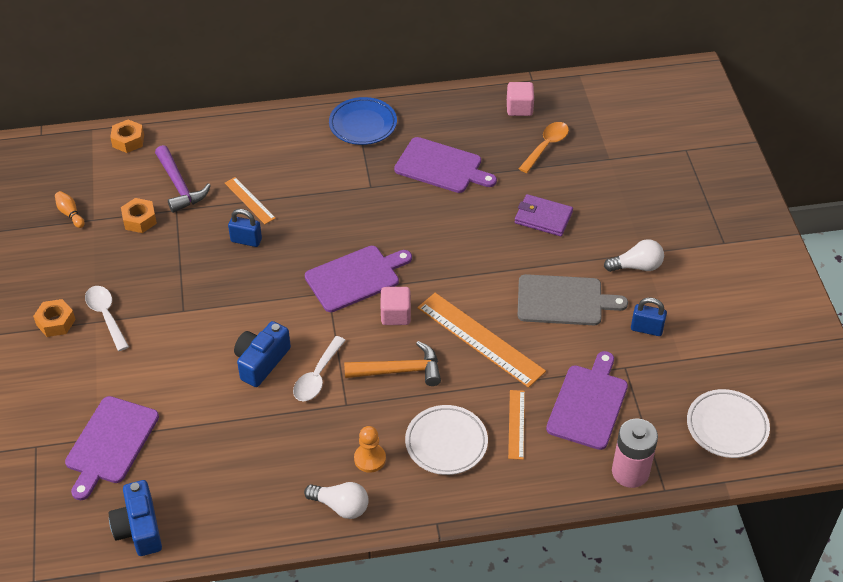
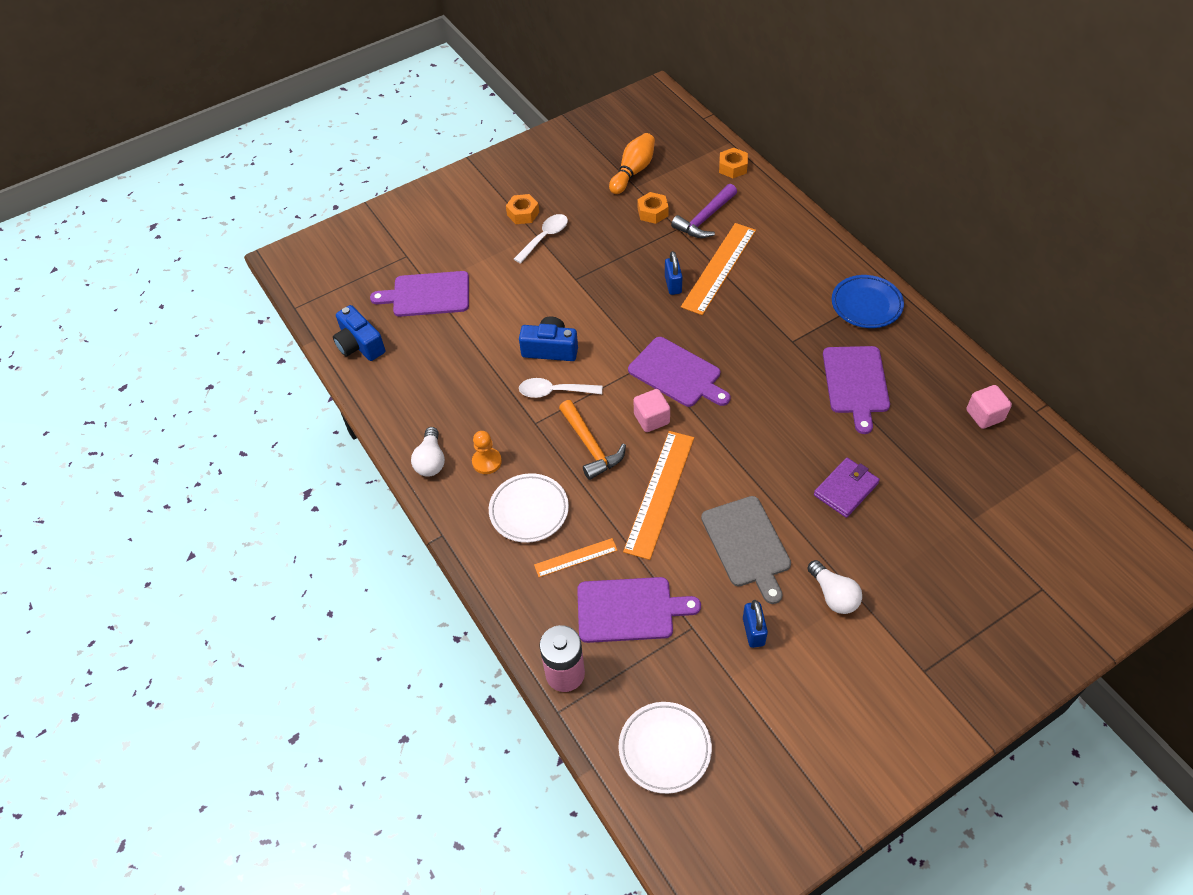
camera: 70 degrees right, 5 degrees up
orange bowling pin [55,191,85,228] -> orange bowling pin [609,133,655,194], size x1.82
blue camera [109,480,162,556] -> blue camera turned 90 degrees counterclockwise [333,305,385,361]
orange ruler [225,177,276,224] -> orange ruler [681,223,756,315], size x1.87
purple wallet [515,194,573,236] -> purple wallet turned 45 degrees clockwise [814,458,880,518]
orange spoon [519,122,569,173] -> none

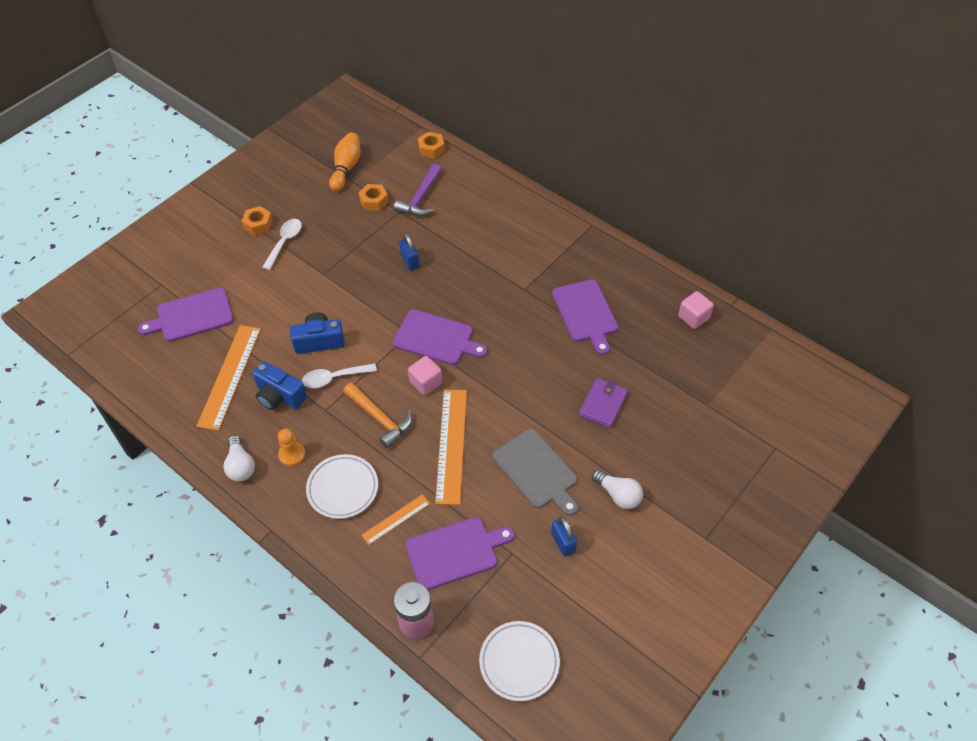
camera: 20 degrees left, 0 degrees up
blue camera [333,305,385,361] -> blue camera moved to [253,361,307,410]
orange ruler [681,223,756,315] -> orange ruler moved to [196,325,261,431]
blue plate [832,275,904,328] -> none

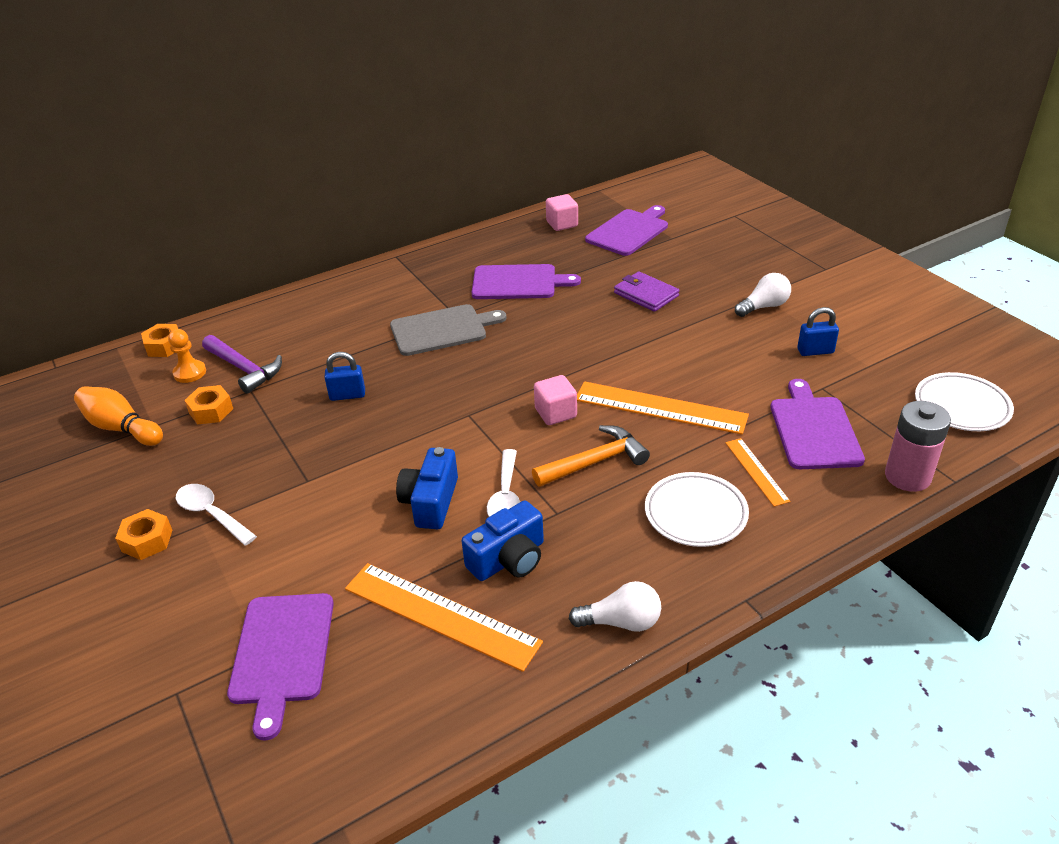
camera: 70 degrees left, 15 degrees down
orange pawn [278,429,306,466] -> orange pawn moved to [168,329,206,383]
purple cutting board [393,309,488,365] -> purple cutting board moved to [585,205,668,256]
grey cutting board [492,429,578,516] -> grey cutting board moved to [390,304,507,356]

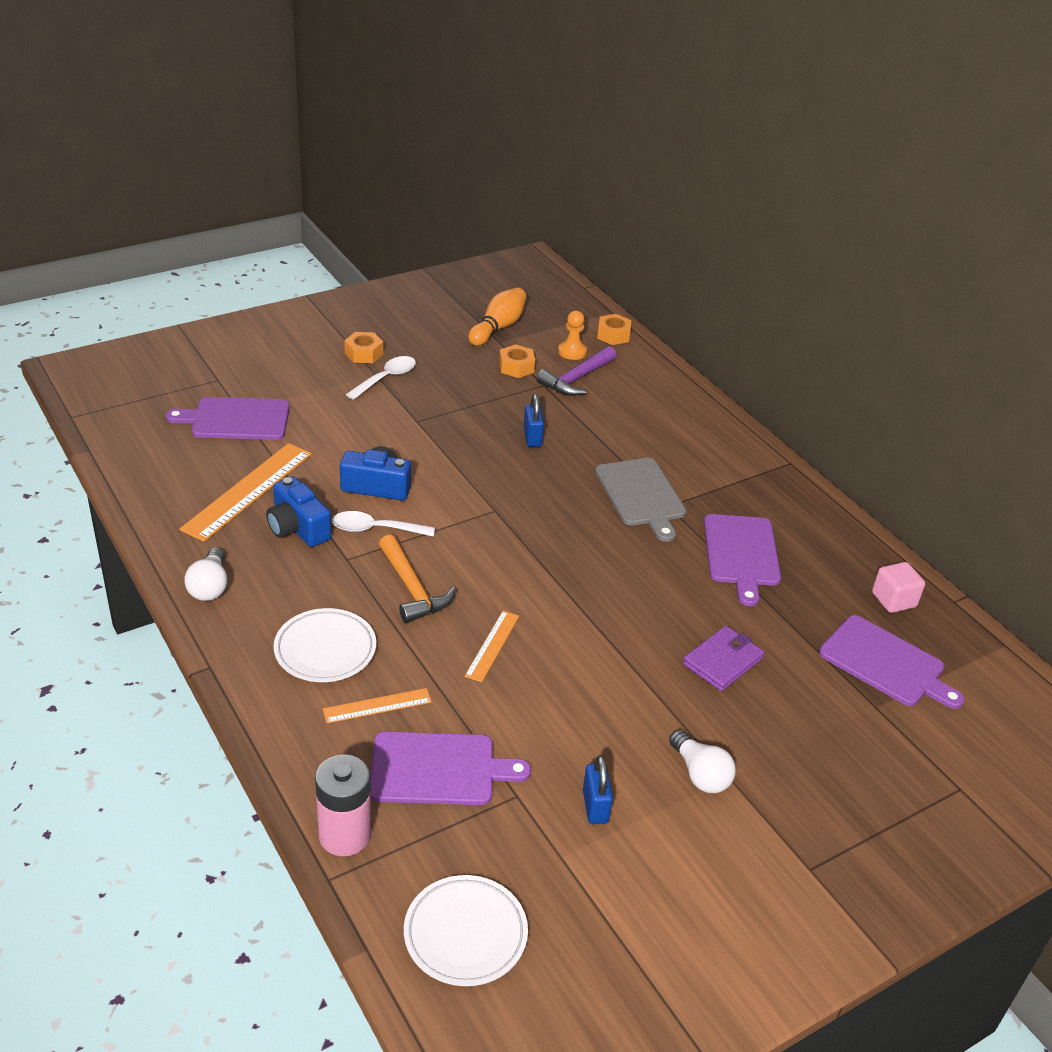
camera: 85 degrees right, 0 degrees up
pink cube [534,375,577,425] -> none
orange ruler [577,382,749,435] -> orange ruler [465,611,519,682], size x0.53

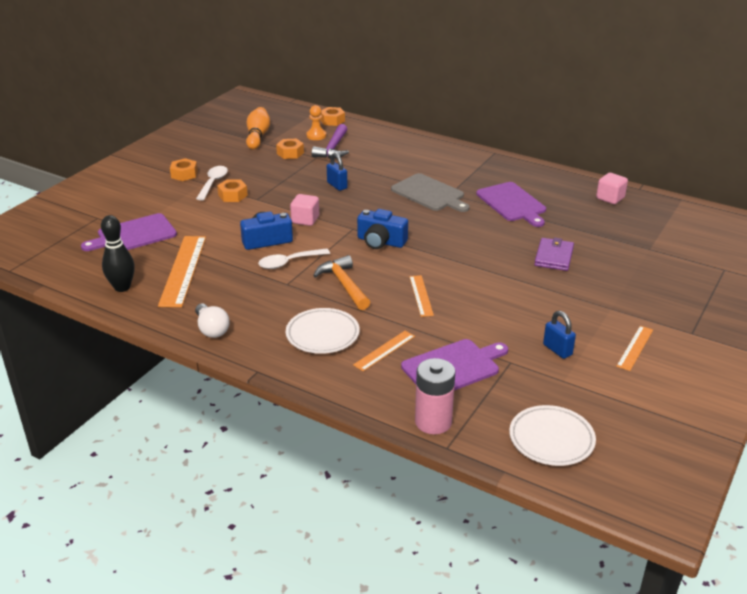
camera: 25 degrees left, 5 degrees down
blue camera [266,476,332,547] -> blue camera moved to [357,209,408,249]
orange hammer [379,535,456,623] -> orange hammer turned 150 degrees counterclockwise [313,255,370,310]
white light bulb [669,730,736,793] -> none
purple cutting board [819,615,965,709] -> none
none -> black bowling pin [101,215,135,292]
none -> orange nut [217,179,248,202]
none -> pink cube [290,194,319,226]
none -> orange ruler [616,326,653,371]

